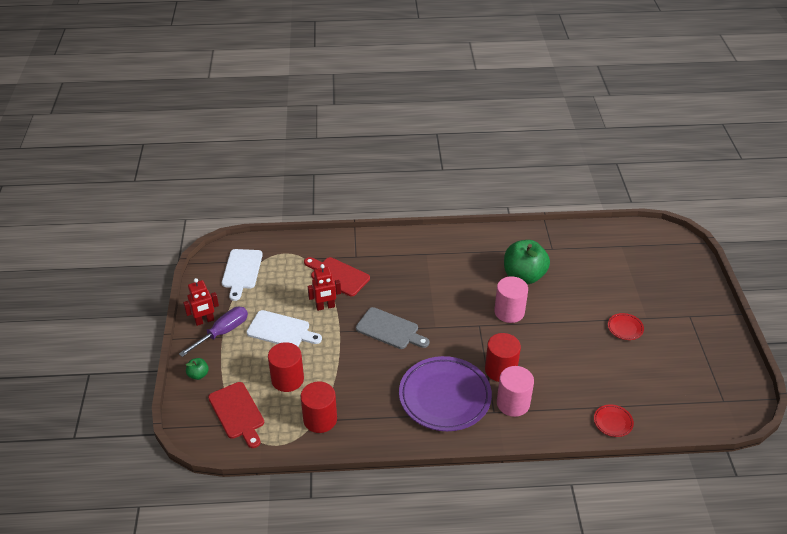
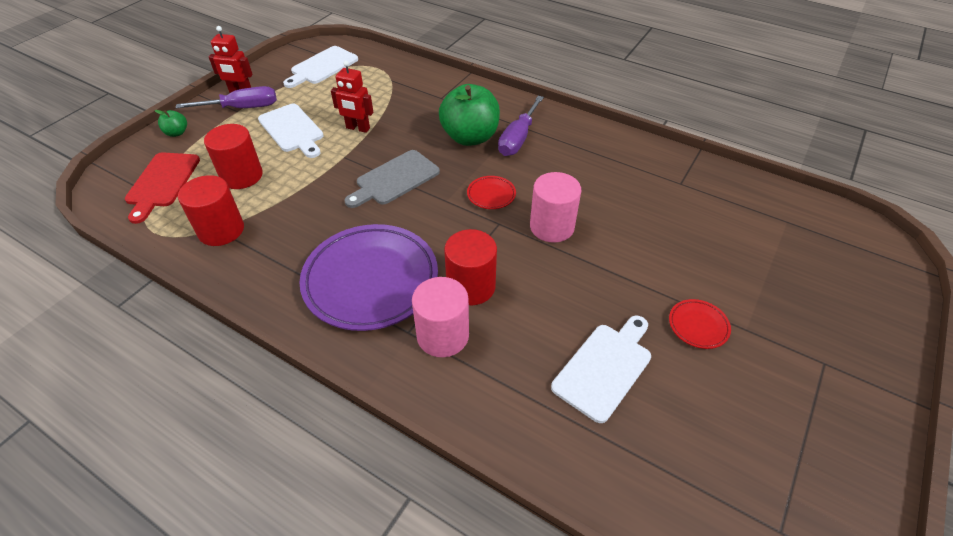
camera: 35 degrees right, 5 degrees up
red cutting board [304,257,370,296] -> none
grey cutting board [356,307,429,349] -> grey cutting board turned 75 degrees clockwise [344,150,440,208]
green apple [504,240,550,284] -> green apple moved to [439,84,500,146]
red plate [594,405,634,437] -> red plate moved to [467,176,516,209]
none -> purple screwdriver [498,96,544,156]
none -> white cutting board [551,315,651,423]

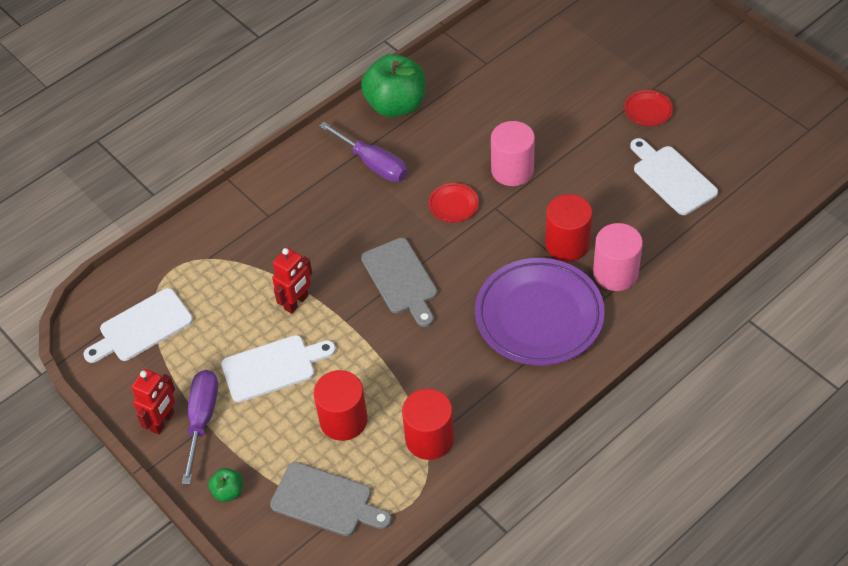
camera: 70 degrees left, 5 degrees up
red cutting board [125,152,200,224] -> grey cutting board [270,462,392,536]
white cutting board [283,46,358,88] -> white cutting board turned 90 degrees clockwise [83,288,193,363]
green apple [439,84,500,146] -> green apple moved to [361,54,425,118]

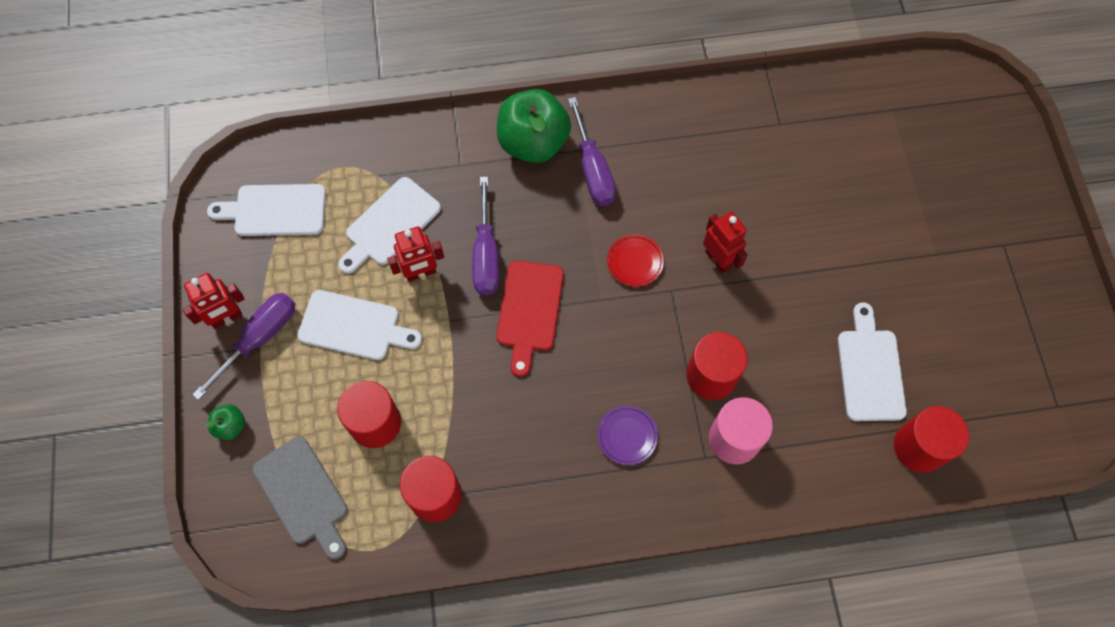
camera: 30 degrees right, 15 degrees up
green apple [361,54,425,118] -> green apple moved to [497,89,571,163]
grey cutting board [361,238,437,327] -> red cutting board [496,260,564,377]
purple plate [475,258,605,366] -> purple plate [597,406,658,465], size x0.41
pink cylinder [491,121,535,186] -> red robot [703,212,748,274]
red plate [624,90,673,126] -> none
none -> white cutting board [338,177,441,274]
none -> purple screwdriver [472,177,499,296]
none -> red cylinder [894,406,969,473]

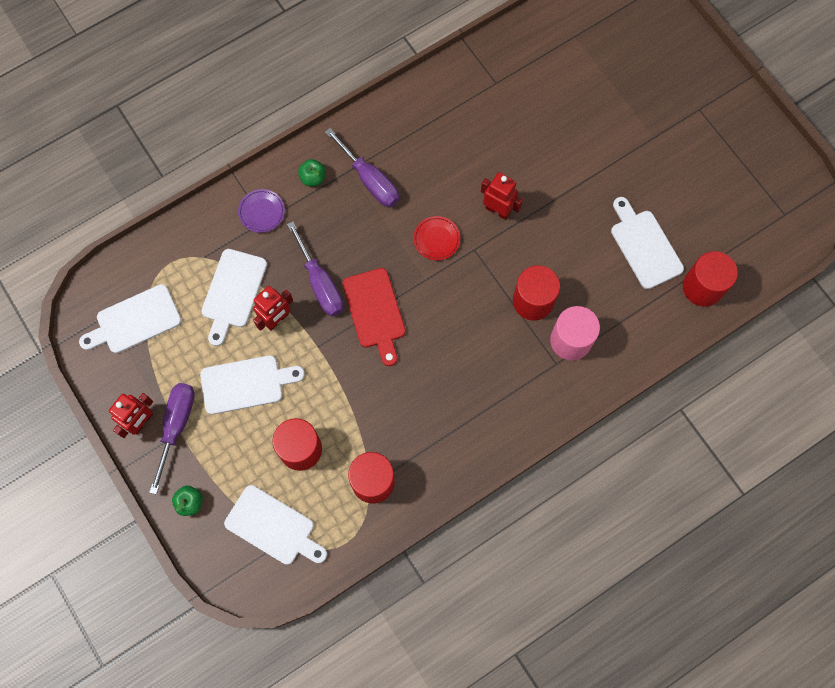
camera: 25 degrees left, 5 degrees up
grey cutting board [252,436,348,559] -> white cutting board [224,485,327,565]
green apple [497,89,571,163] -> green apple [298,159,326,186], size x0.44
purple plate [597,406,658,465] -> purple plate moved to [238,189,285,233]

